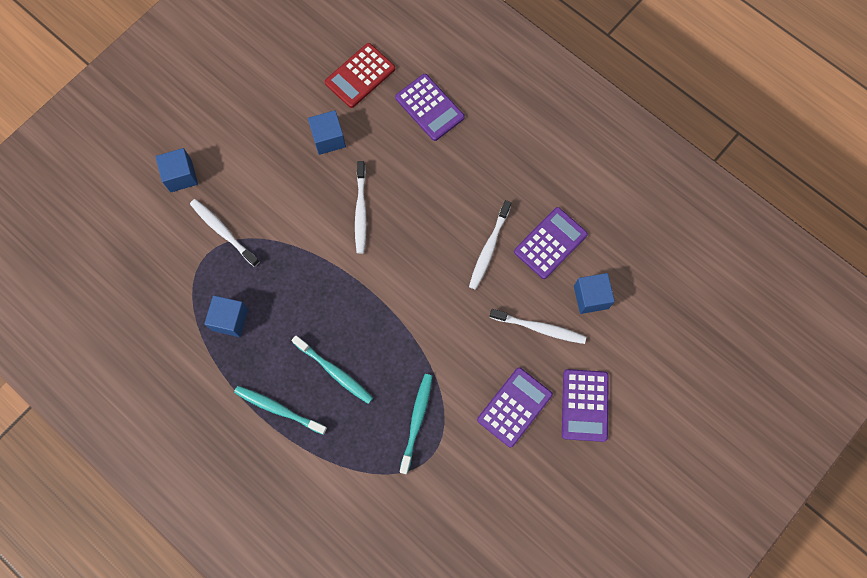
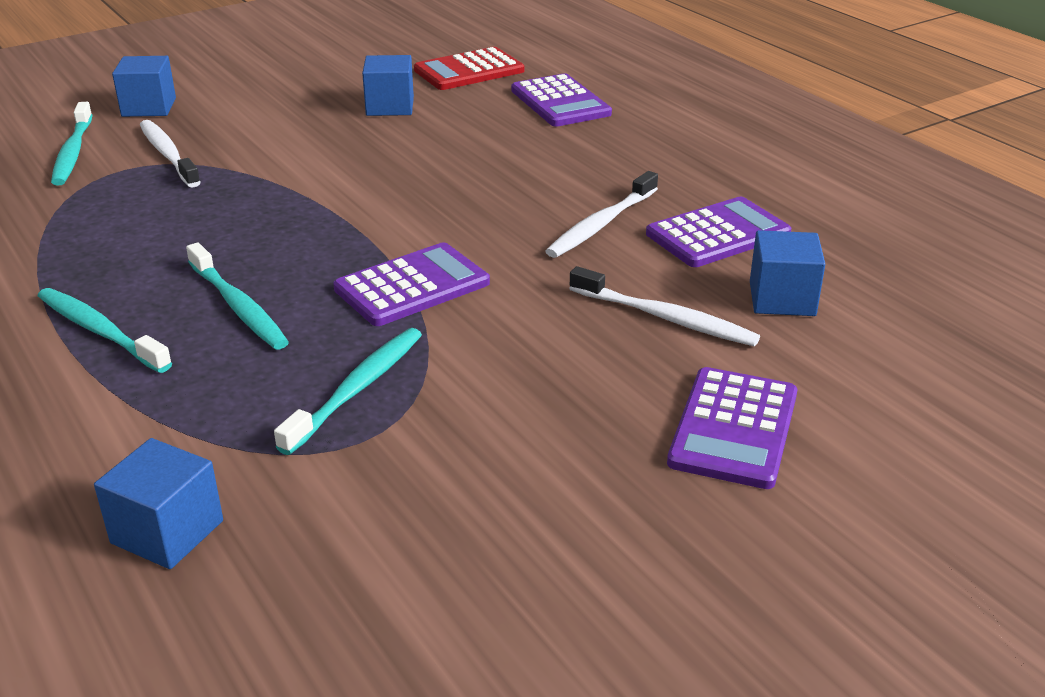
camera: 15 degrees right, 40 degrees down
blue cube [204,295,248,337] -> blue cube moved to [94,438,223,569]
white toothbrush [355,161,367,254] -> none
purple calculator [477,367,553,447] -> purple calculator moved to [333,242,490,326]
none -> turquoise toothbrush [51,102,92,186]

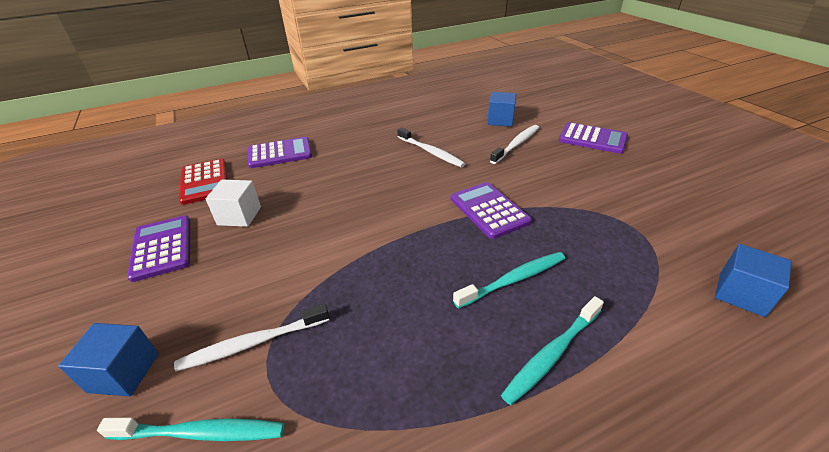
camera: 80 degrees left, 5 degrees up
turquoise toothbrush [274,328,422,455] -> none
blue cube [362,55,414,116] -> white cube [206,180,261,227]
purple calculator [646,197,791,267] -> purple calculator moved to [127,215,190,282]

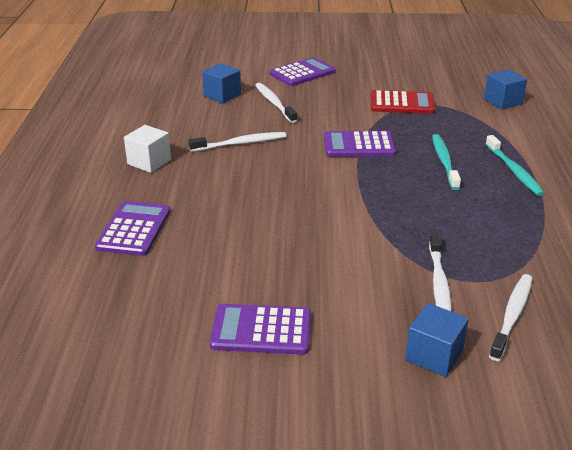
camera: 65 degrees left, 5 degrees down
turquoise toothbrush [97,418,284,441] -> white toothbrush [489,274,533,361]
red calculator [179,159,227,205] -> red calculator moved to [371,90,435,114]
white cube [206,180,261,227] -> white cube moved to [124,125,171,173]

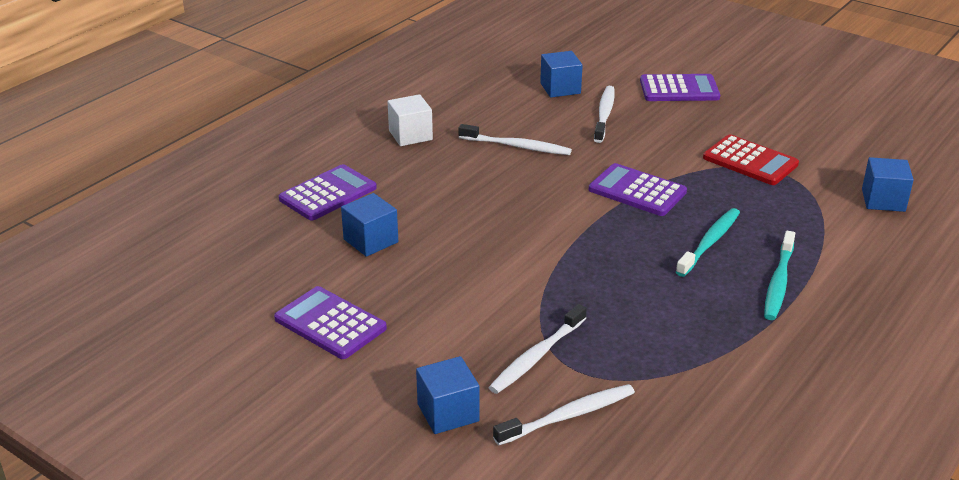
camera: 35 degrees right, 0 degrees up
none -> blue cube [341,193,398,257]

